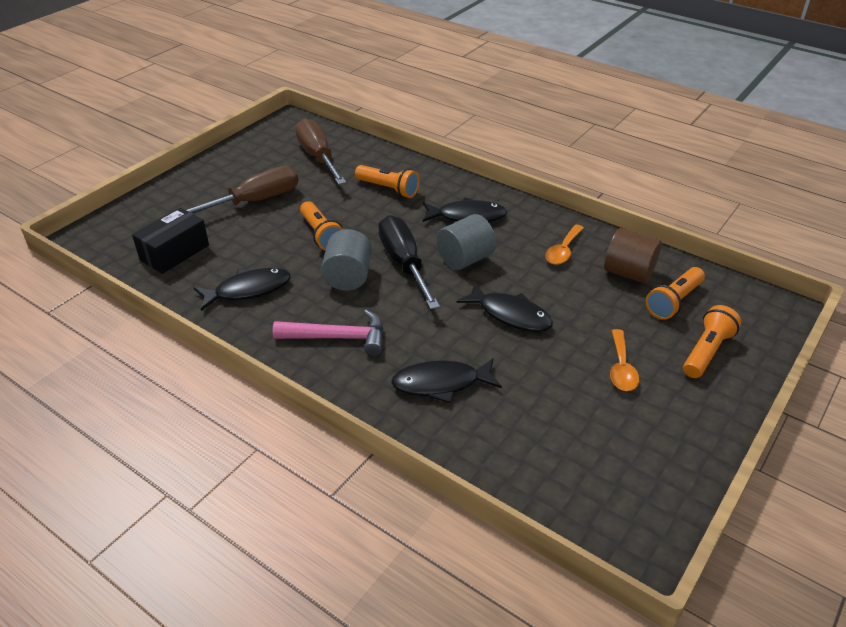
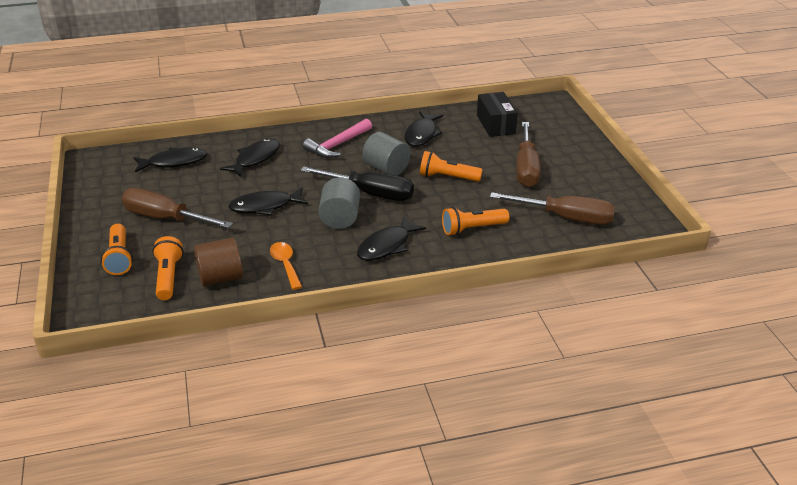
camera: 130 degrees right, 5 degrees down
orange spoon [610,329,639,391] -> brown screwdriver [121,188,233,228]
none -> black fish [133,147,207,173]

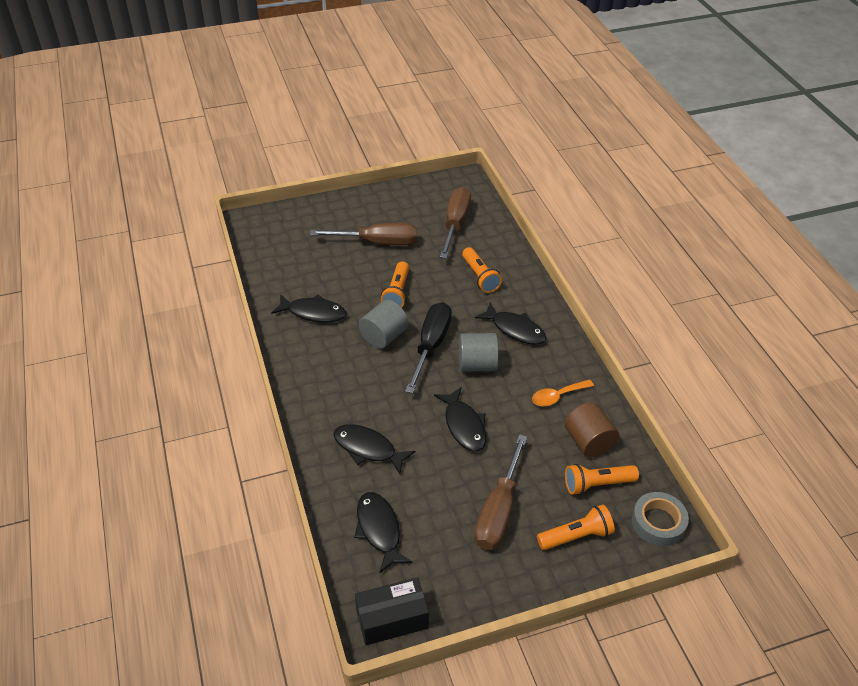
camera: 95 degrees left, 10 degrees up
pink hammer [303,118,372,158] -> none
black box [477,92,518,137] -> black box moved to [355,577,429,645]
none -> grey tape [632,492,689,546]

